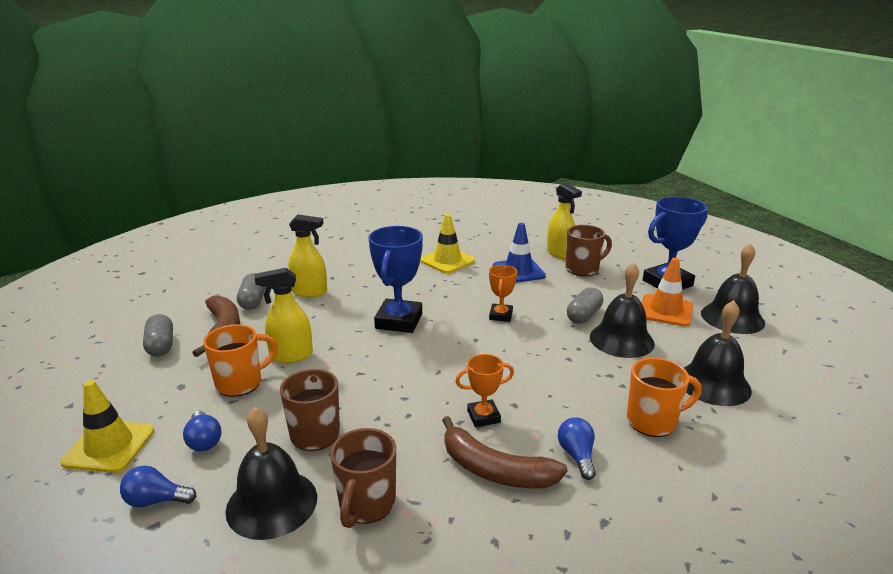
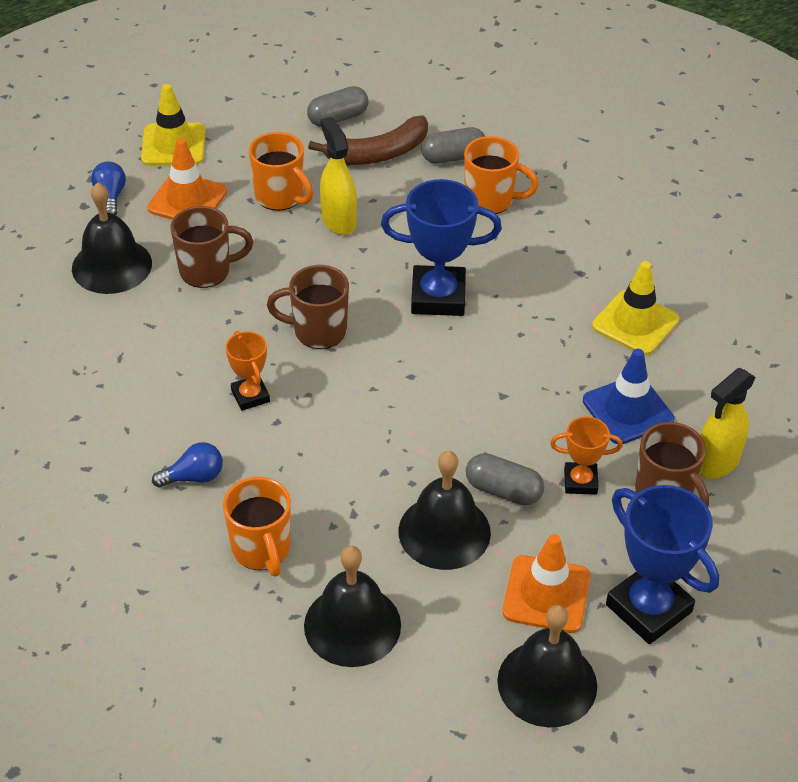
camera: 80 degrees right, 20 degrees up
blue light bulb [183,411,221,451] -> orange traffic cone [147,138,227,220]
yellow spray bottle [288,214,327,297] -> orange mug [464,136,539,214]
brown mug [330,428,396,528] -> brown mug moved to [267,265,349,349]
brown banana [442,416,568,489] -> none
orange trophy [489,265,517,322] -> orange trophy moved to [550,416,623,495]

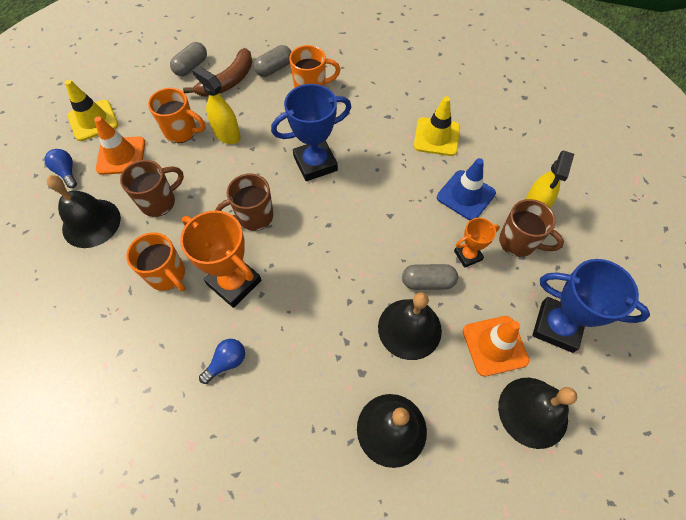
camera: 25 degrees left, 15 degrees up
orange mug [223,477,291,577] -> orange mug moved to [126,232,185,291]
orange trophy [226,331,270,411] -> orange trophy [180,210,261,308], size x1.82

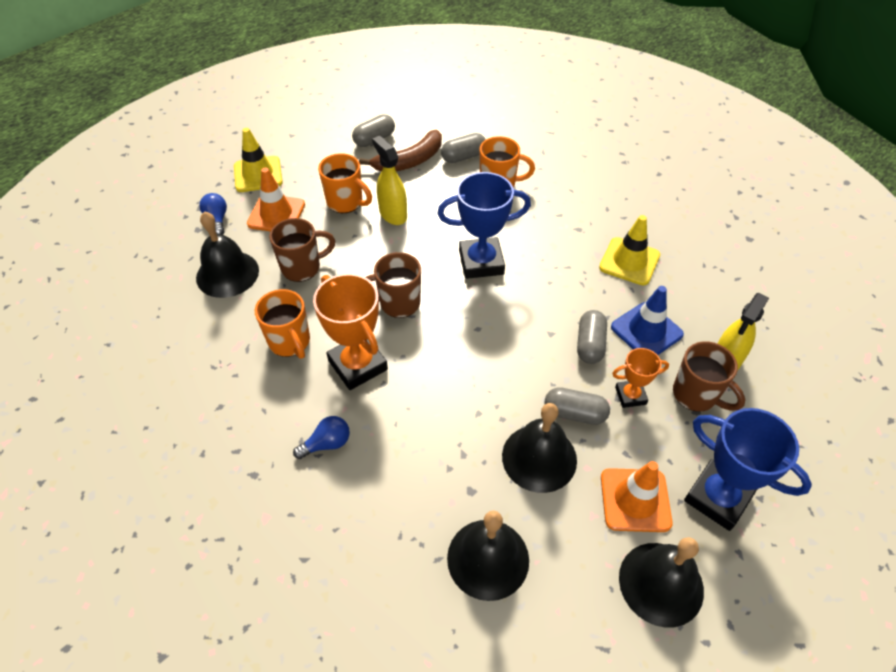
camera: 15 degrees right, 10 degrees down
none -> grey capsule [577,310,607,364]

